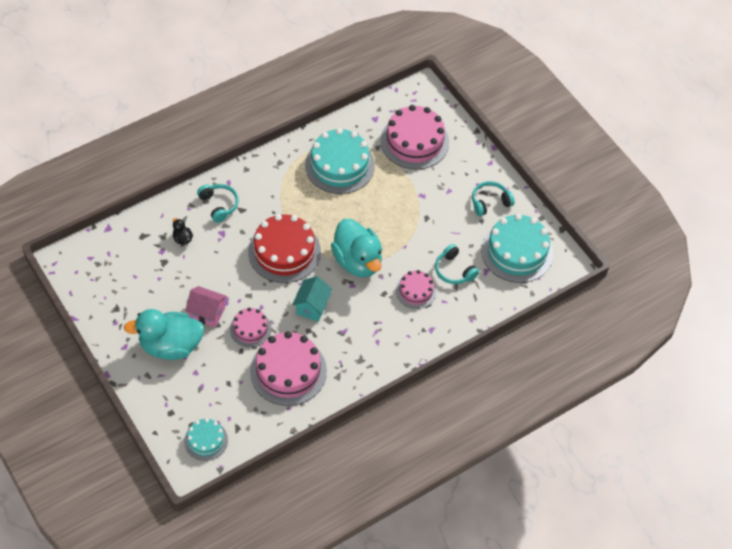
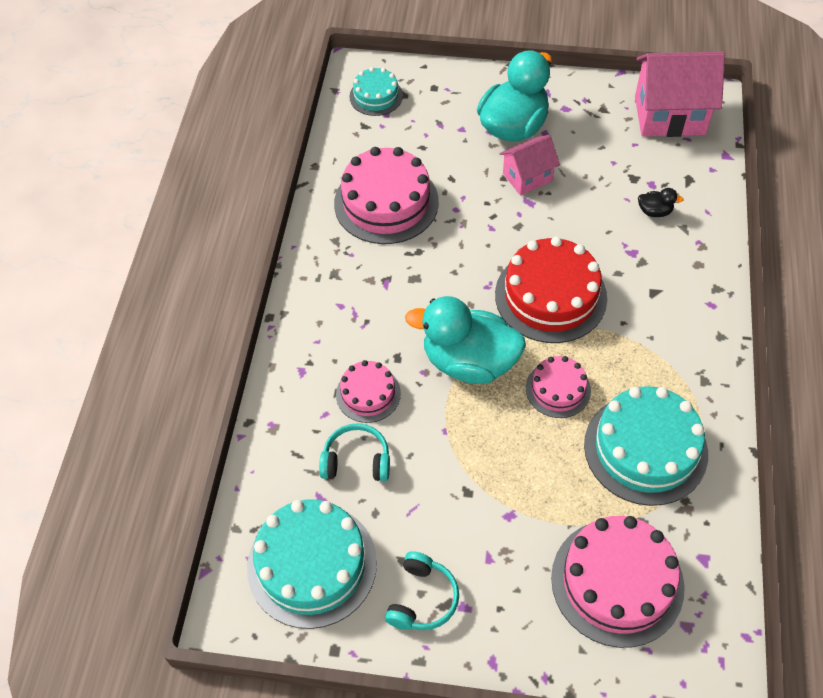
camera: 135 degrees right, 0 degrees up
turquoise headphones [197,184,239,223] -> none
pink cake [230,308,271,347] -> pink cake moved to [526,356,591,418]
turquoise house [292,276,332,322] -> none
none -> pink house [635,52,725,137]

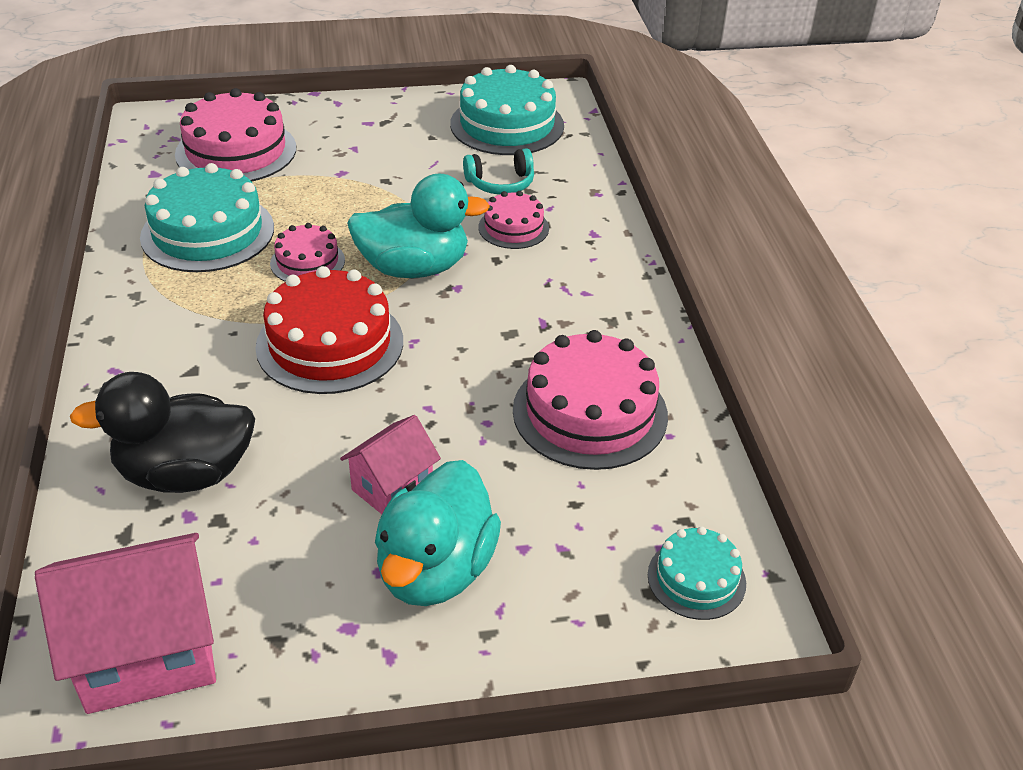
camera: 160 degrees right, 15 degrees down
turquoise headphones [385,551,459,630] -> none
black duck [638,188,684,217] -> black duck [70,372,255,493], size x2.47

